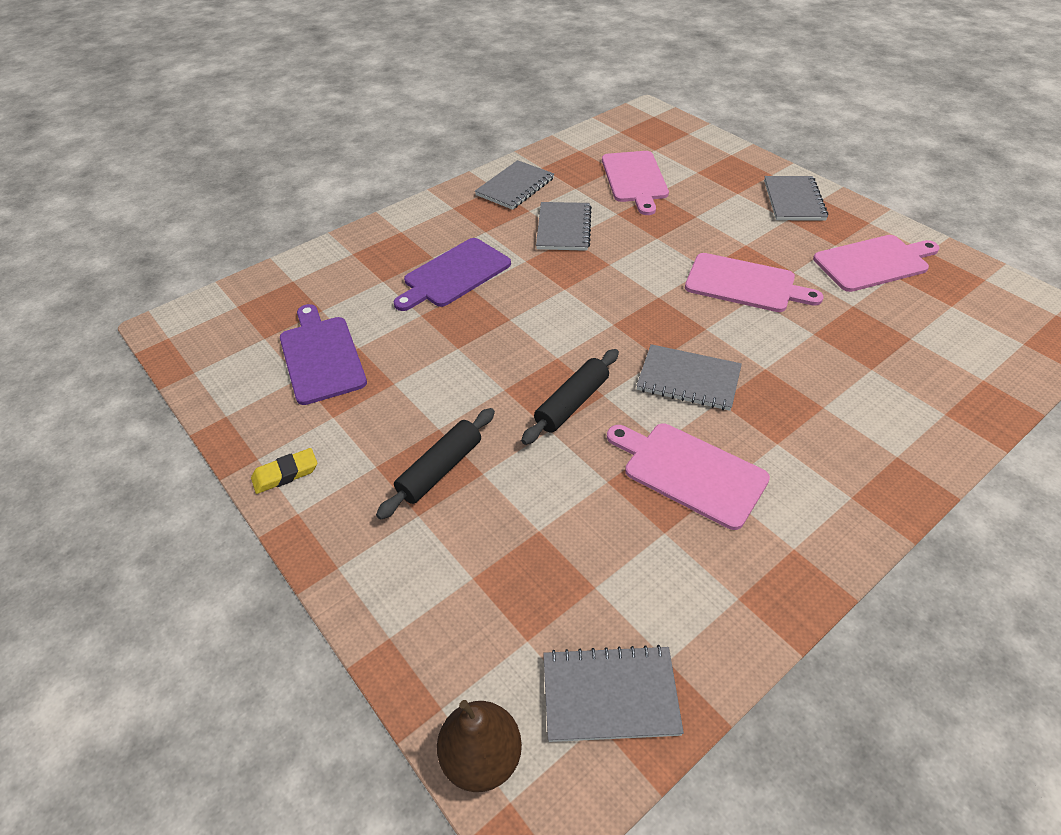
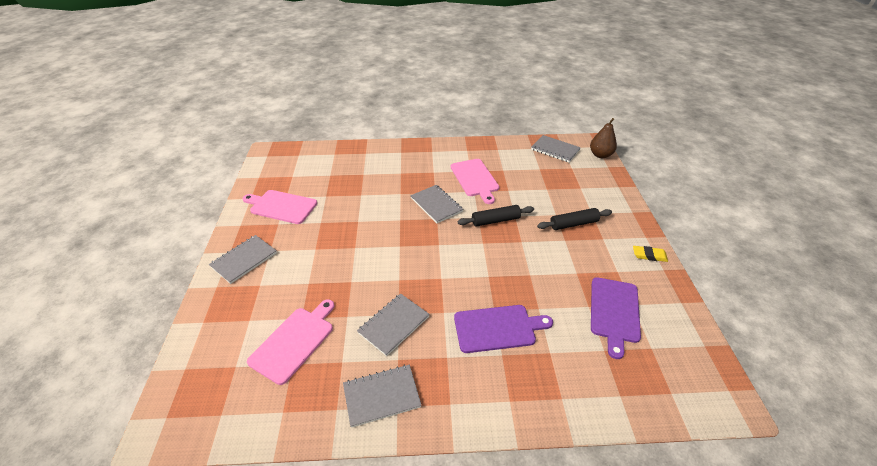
camera: 145 degrees left, 5 degrees down
pink cutting board [685,253,824,312] -> none

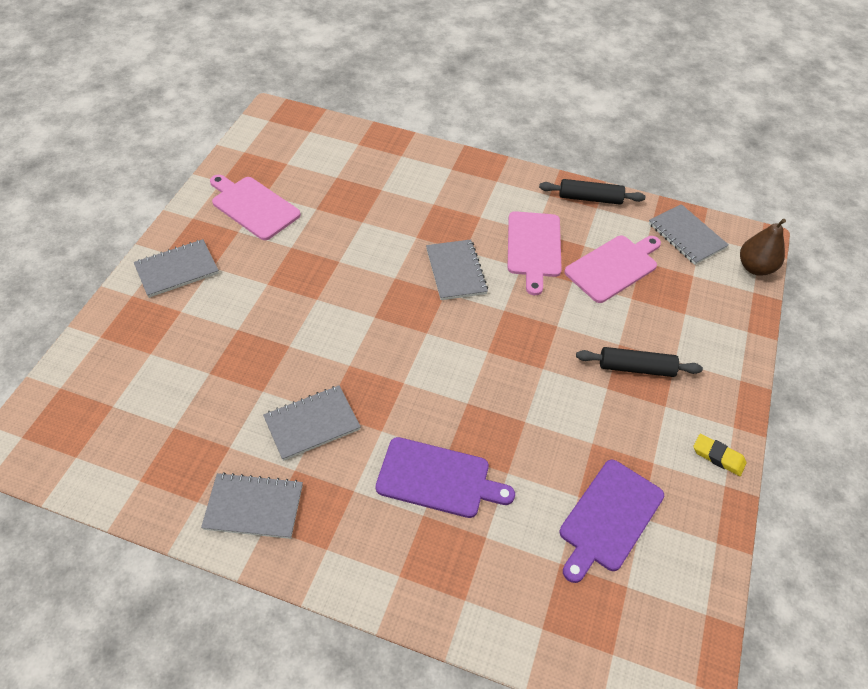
camera: 20 degrees right, 10 degrees up
pink cutting board [247,299,335,385] -> pink cutting board moved to [564,236,661,303]
black rolling pin [458,205,534,227] -> black rolling pin moved to [539,179,645,205]

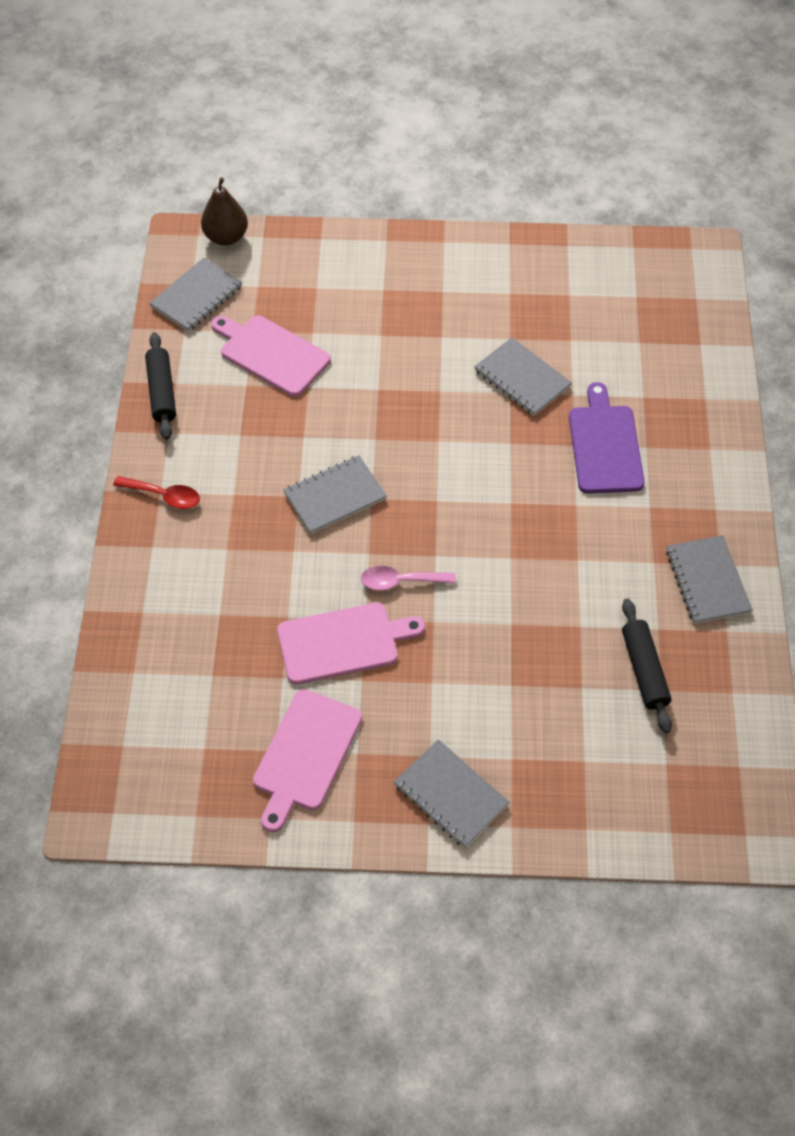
camera: 105 degrees left, 5 degrees up
grey notebook [263,385,361,461] -> grey notebook moved to [474,337,572,416]
pink cutting board [507,211,562,295] -> pink cutting board moved to [277,603,425,685]
purple cutting board [559,460,664,583] -> none
black rolling pin [576,347,703,377] -> black rolling pin moved to [622,599,672,733]
yellow eraser [694,434,747,476] -> none
none -> red spoon [113,476,200,509]
none -> pink spoon [360,566,456,590]

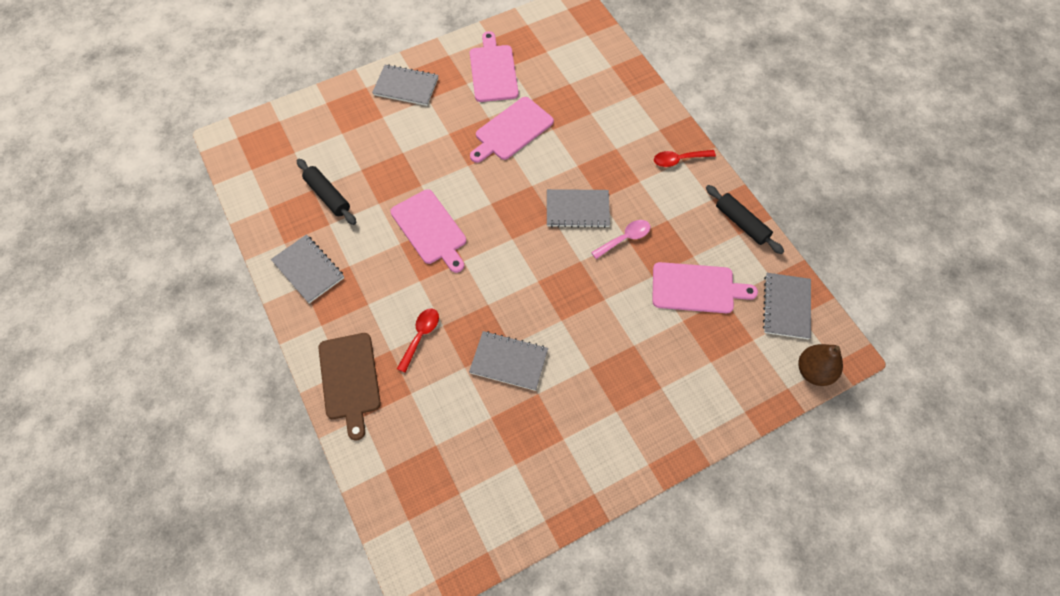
camera: 150 degrees right, 5 degrees up
grey notebook [283,455,387,534] -> grey notebook turned 60 degrees clockwise [547,189,610,228]
pink spoon [360,566,456,590] -> pink spoon moved to [591,220,650,259]
purple cutting board [569,382,645,493] -> red spoon [397,308,439,373]
none -> brown cutting board [318,333,381,440]
none -> pink cutting board [390,189,466,273]

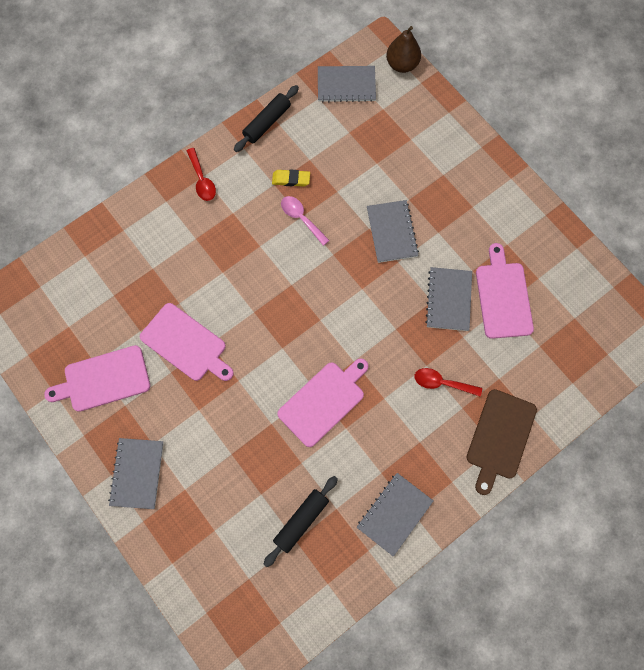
camera: 100 degrees left, 10 degrees up
brown cutting board [318,333,381,440] -> brown cutting board turned 135 degrees clockwise [466,389,537,495]
grey notebook [547,189,610,228] -> grey notebook moved to [367,200,419,263]
pink cutting board [652,262,758,313] -> pink cutting board moved to [476,243,534,339]
none -> yellow eraser [272,170,310,187]

